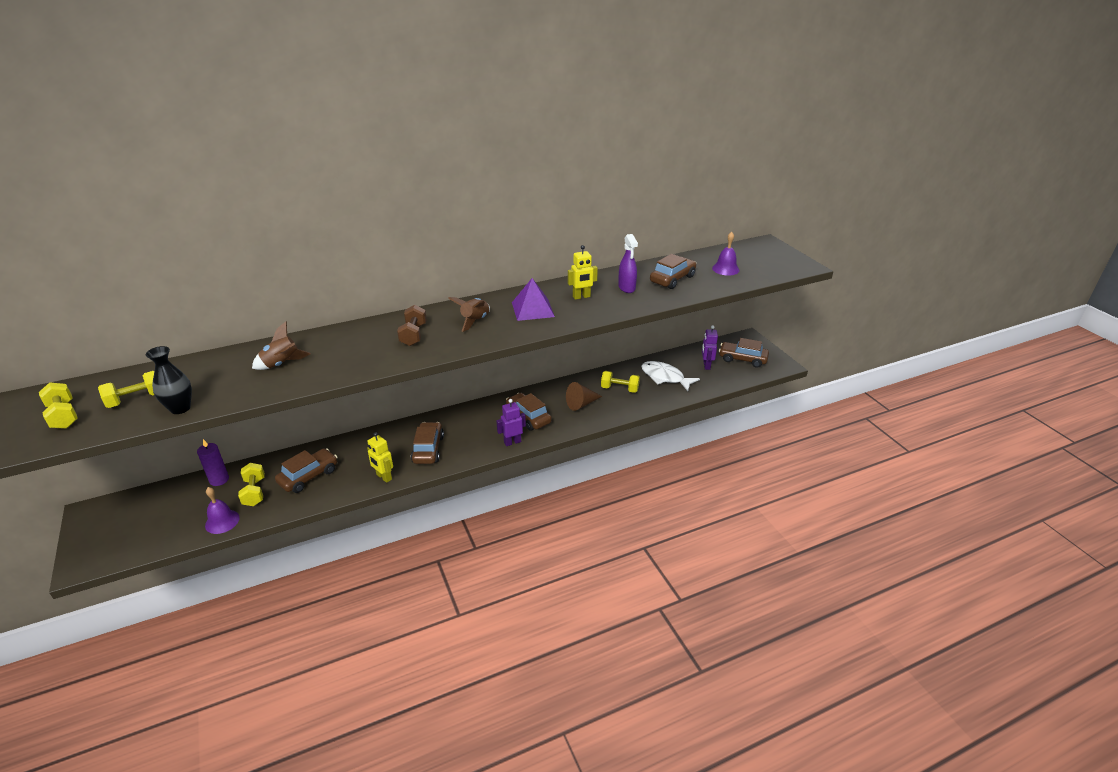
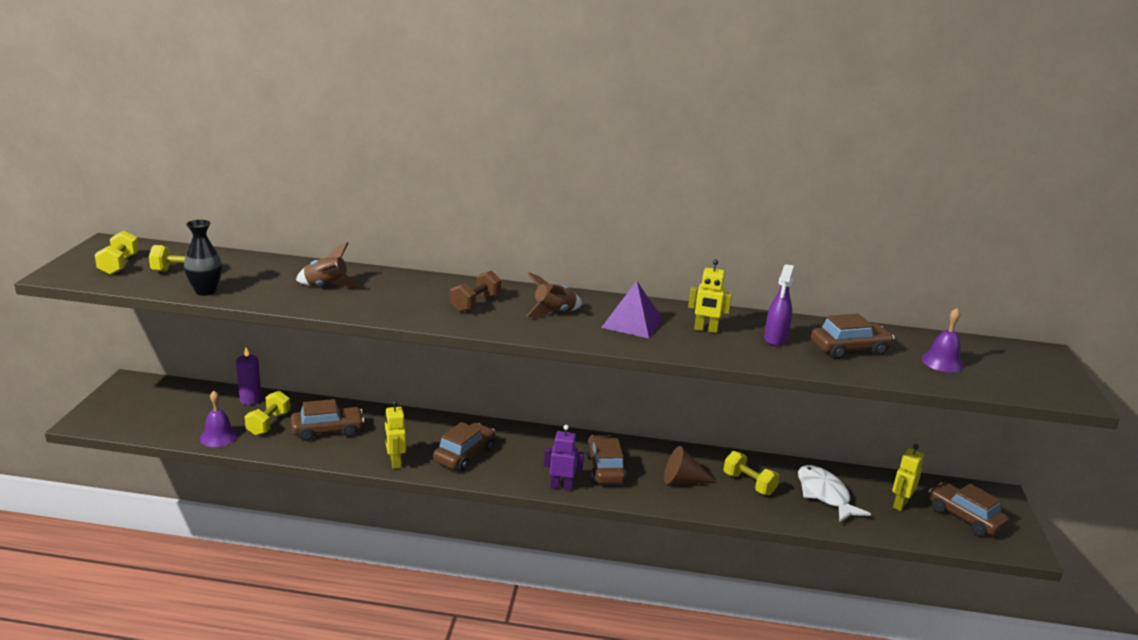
camera: 30 degrees right, 10 degrees down
purple robot [702,325,718,370] -> yellow robot [892,444,924,511]

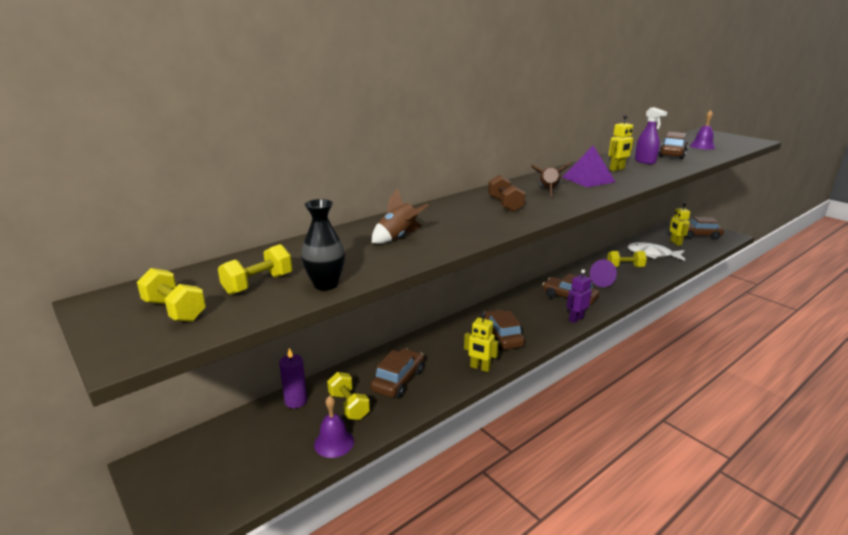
camera: 45 degrees left, 0 degrees up
brown cone [664,446,718,484] -> purple cone [590,259,617,287]

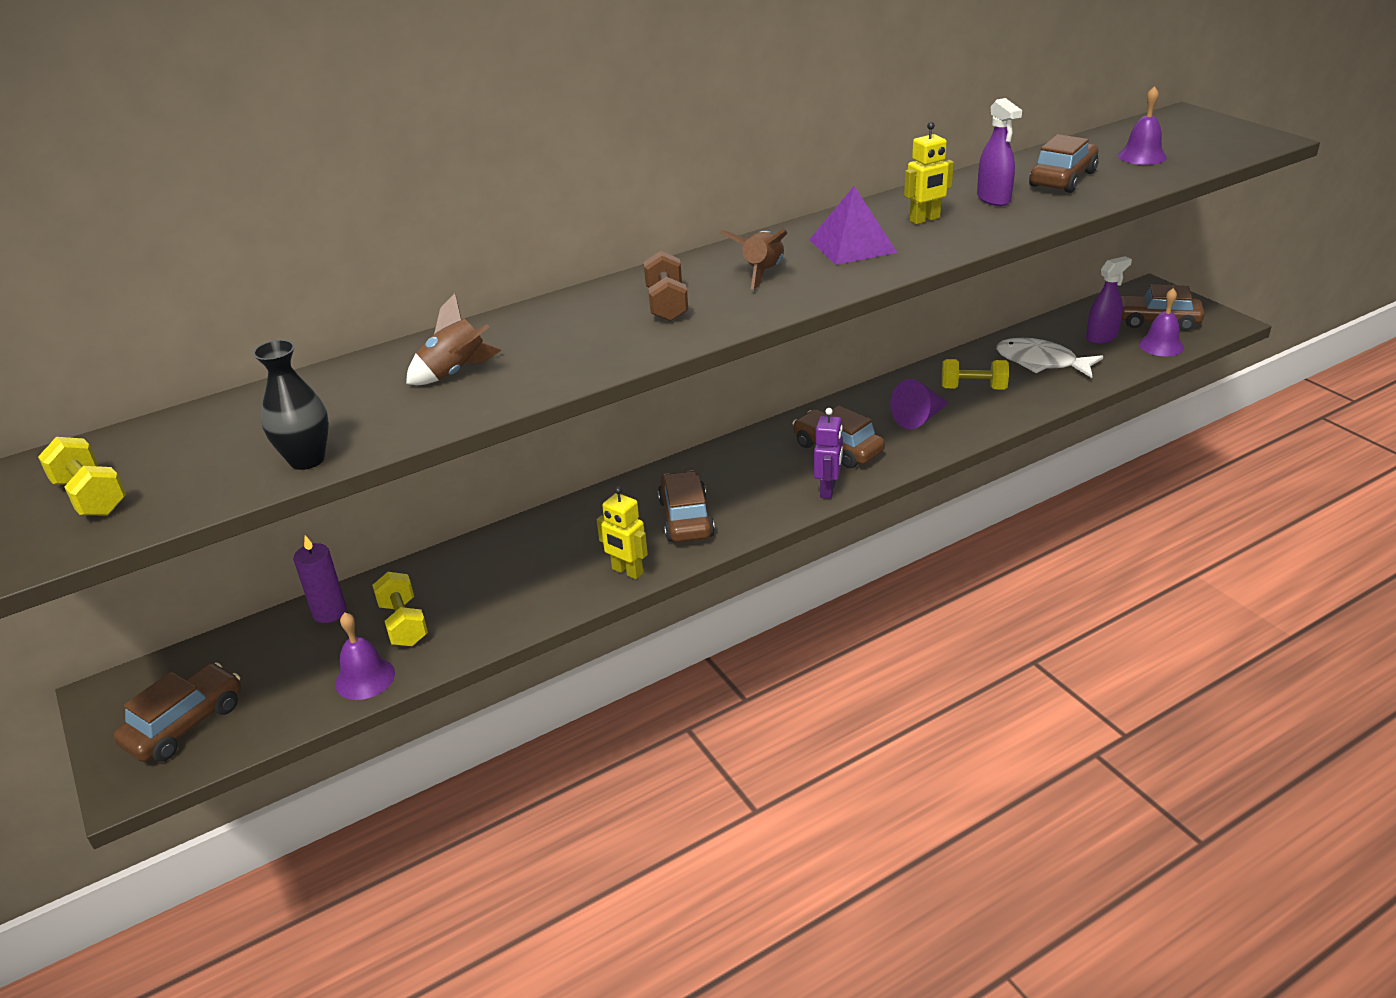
camera: 10 degrees right, 10 degrees up
yellow dumbbell [218,244,292,295] -> none
brown car [370,348,424,398] -> brown car moved to [113,662,241,762]
purple robot [566,269,591,323] -> purple robot turned 135 degrees clockwise [814,408,843,499]
yellow robot [670,203,690,246] -> purple spray bottle [1086,256,1132,344]
none -> purple bell [1139,288,1184,356]

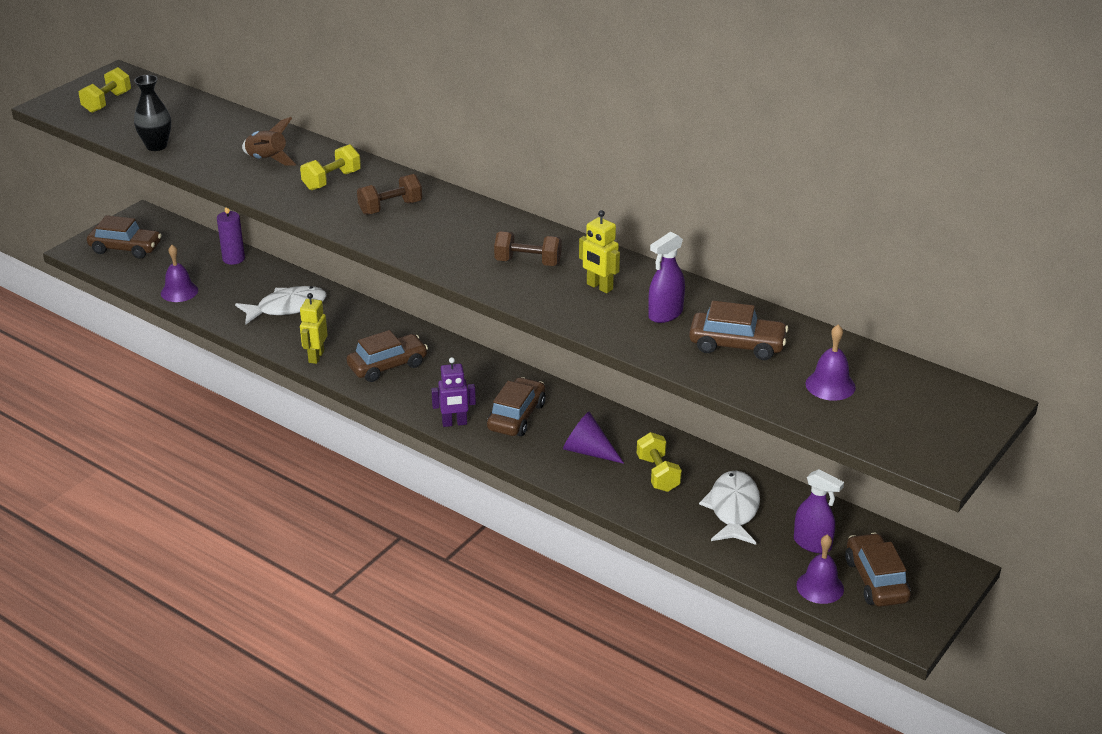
camera: 65 degrees right, 0 degrees up
yellow dumbbell [372,572,428,646] -> yellow dumbbell moved to [300,144,361,190]
brown rocket [720,229,787,289] -> none
purple pyramid [809,186,897,265] -> brown dumbbell [494,231,561,266]
none -> white fish [235,286,327,325]

